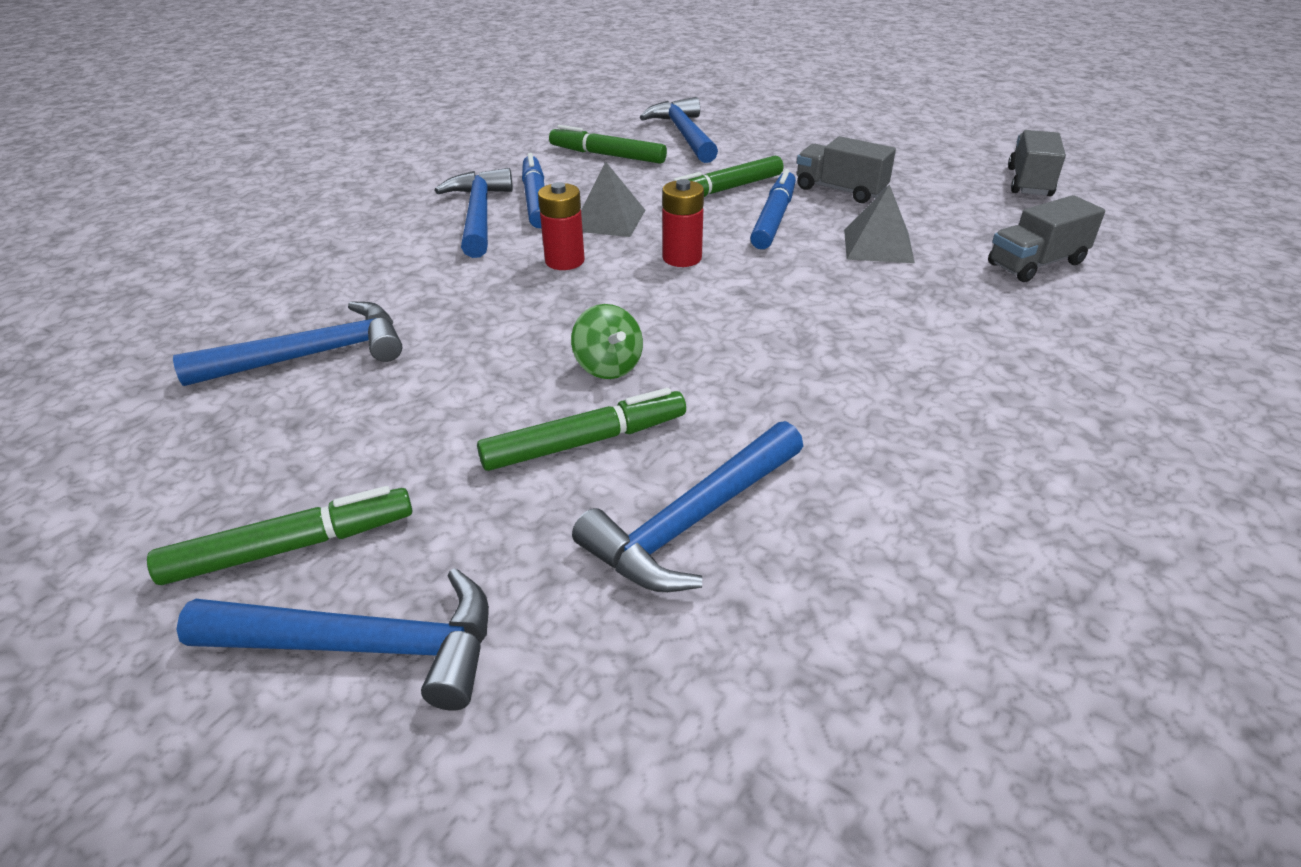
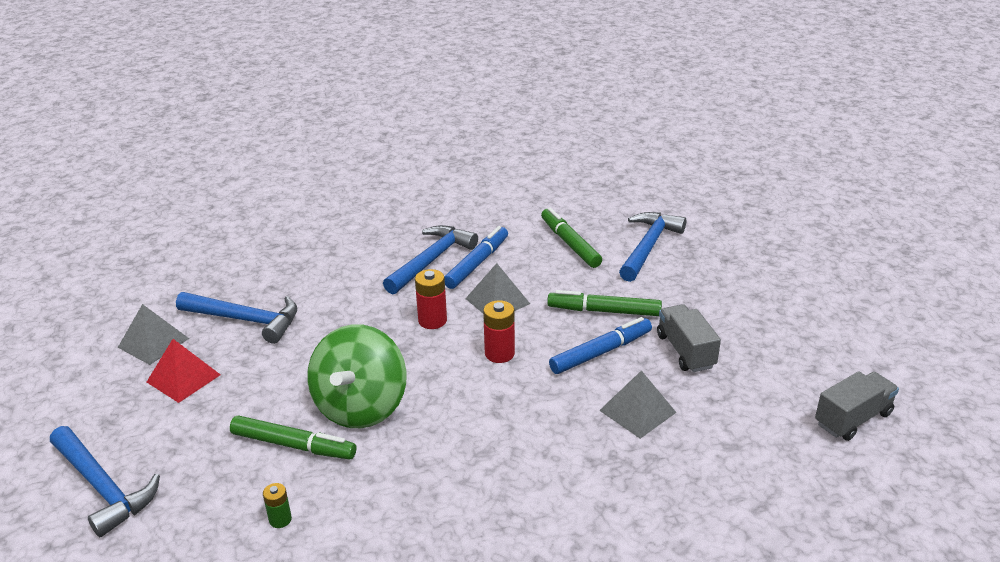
camera: 40 degrees right, 5 degrees down
green marker [147,486,413,585] -> none
green spinning top [571,304,643,379] -> green spinning top [307,324,406,428], size x2.04
blue hammer [572,421,803,592] -> green battery [263,483,292,528]
grey truck [988,195,1105,282] -> none
none -> grey pyramid [118,304,189,365]
none -> red pyramid [147,339,221,403]

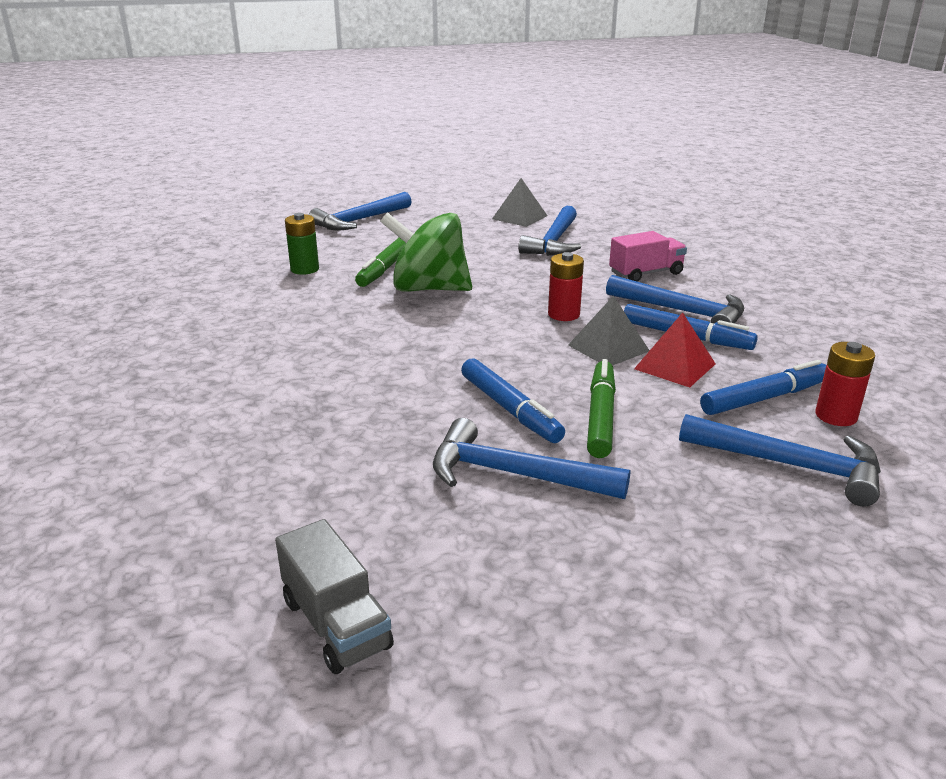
camera: 90 degrees right, 5 degrees down
red pyramid [147,339,221,403] -> red pyramid moved to [634,312,716,387]
green battery [263,483,292,528] -> green battery [285,213,319,275], size x1.64
red battery [483,300,515,363] -> red battery moved to [815,342,875,426]
green marker [541,208,602,268] -> blue marker [700,360,826,415]
grey pyramid [599,370,677,439] -> none
grey truck [657,304,721,372] -> blue hammer [433,418,631,499]
none -> pink truck [609,231,687,282]

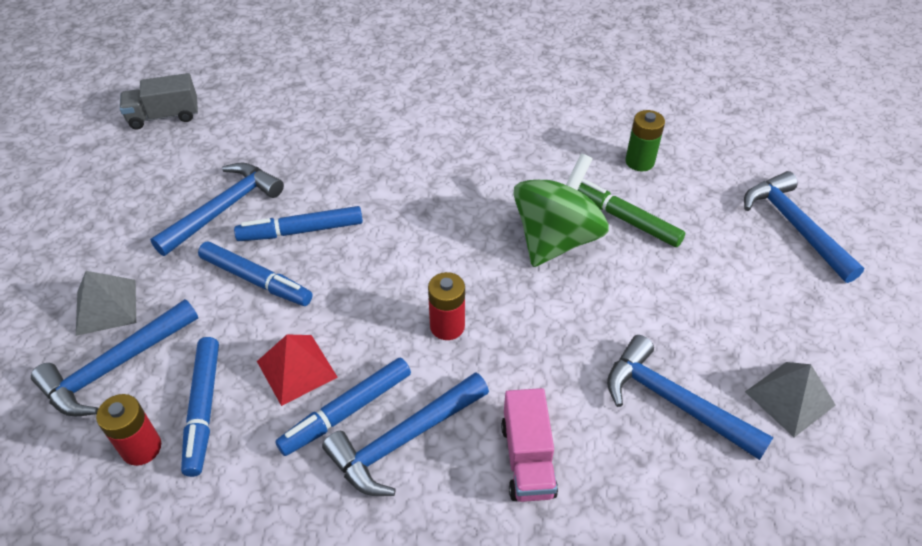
camera: 110 degrees right, 20 degrees up
grey pyramid [568,296,650,366] -> grey pyramid moved to [76,271,136,336]
green marker [587,359,616,458] -> blue marker [198,241,313,306]

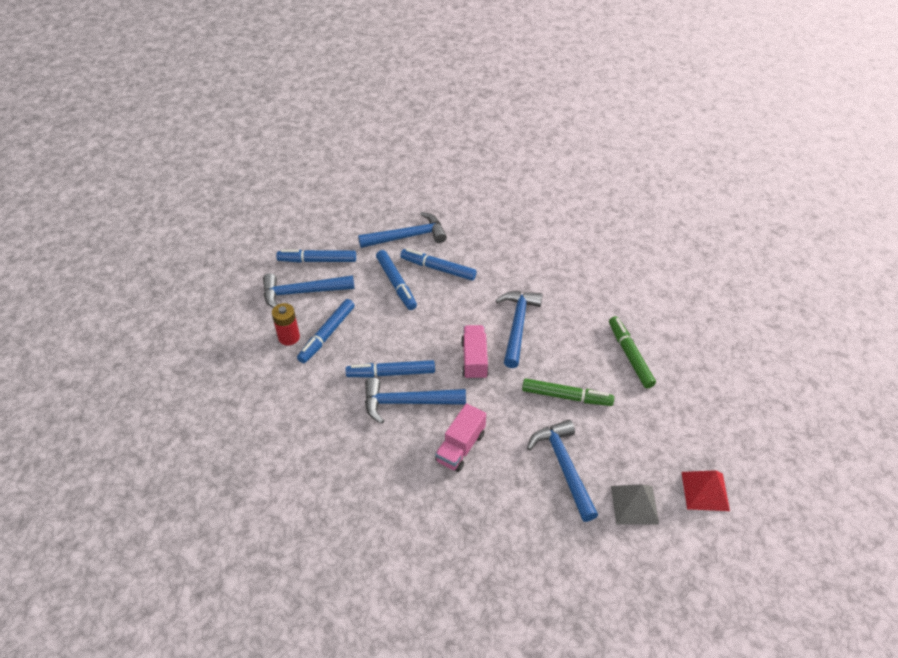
camera: 35 degrees right, 0 degrees up
grey pyramid [76,271,136,336] -> blue marker [276,249,356,263]
grey truck [120,73,198,129] -> none
red pyramid [257,334,338,406] -> red pyramid moved to [681,470,730,511]
red battery [428,272,465,340] -> pink truck [461,325,489,380]
green spinning top [513,153,609,267] -> none
green battery [625,110,665,171] -> none
blue hammer [744,171,864,283] -> blue hammer moved to [495,291,543,368]
none -> green marker [522,379,614,406]

